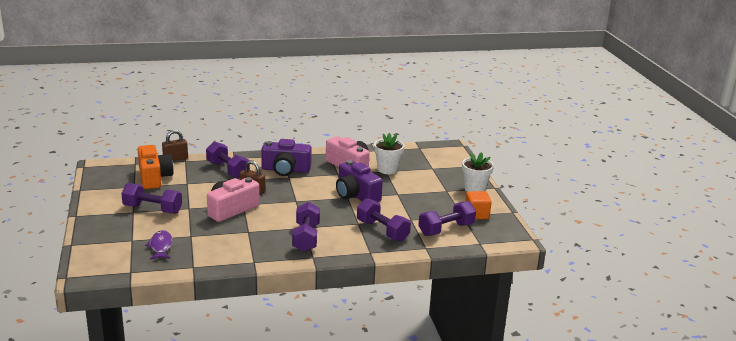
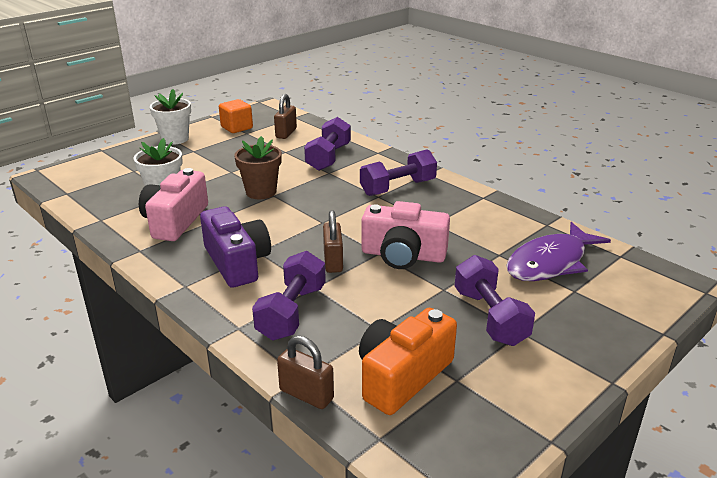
camera: 120 degrees left, 5 degrees up
purple fish [145,230,173,260] -> purple fish [506,222,611,281], size x1.69
purple camera [336,160,383,202] -> brown flower pot [234,136,282,199]
purple dumbbell [418,201,476,236] -> brown padlock [274,94,297,139]

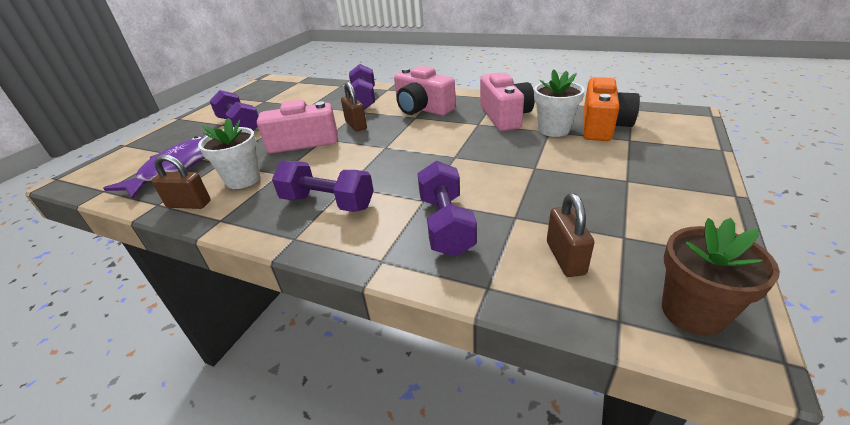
camera: 160 degrees right, 5 degrees up
white flower pot [150,89,191,145] -> white flower pot moved to [198,118,260,189]
purple camera [200,206,271,288] -> pink camera [394,66,456,116]
orange cube [219,99,253,133] -> none
brown flower pot [234,136,282,199] -> brown flower pot moved to [662,218,780,336]
brown padlock [277,336,334,409] -> brown padlock moved to [152,154,211,209]
orange camera [359,308,457,415] -> orange camera moved to [583,77,640,141]
purple dumbbell [360,149,437,196] -> purple dumbbell turned 75 degrees clockwise [272,161,374,212]

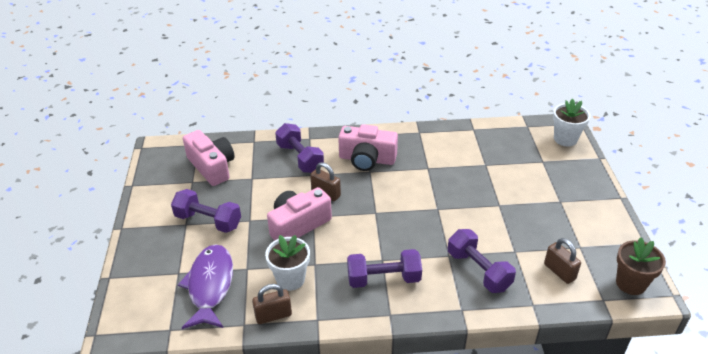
camera: 30 degrees left, 5 degrees up
pink camera [480,72,535,131] -> pink camera moved to [183,130,235,186]
white flower pot [534,69,585,137] -> white flower pot moved to [553,98,590,146]
orange camera [583,77,640,141] -> none

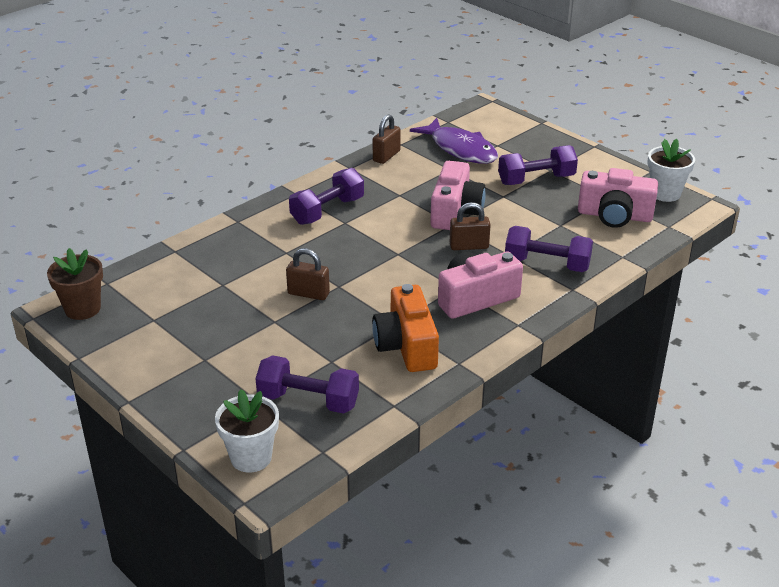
camera: 140 degrees right, 5 degrees down
white flower pot [265,235,310,291] -> white flower pot moved to [648,139,695,202]
purple dumbbell [448,229,516,293] -> purple dumbbell moved to [255,355,359,414]
brown padlock [544,238,581,284] -> brown padlock moved to [286,248,330,300]
none -> orange camera [372,284,439,372]

